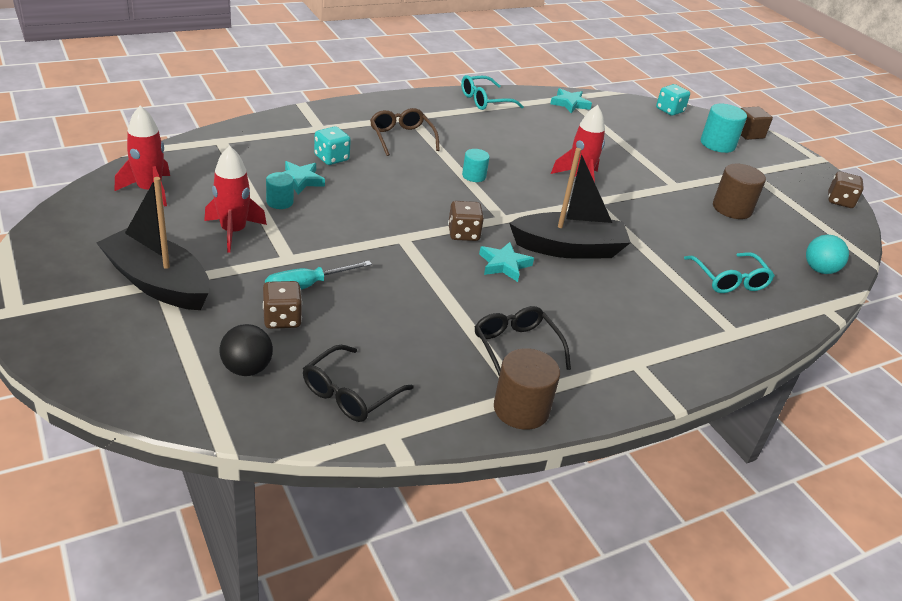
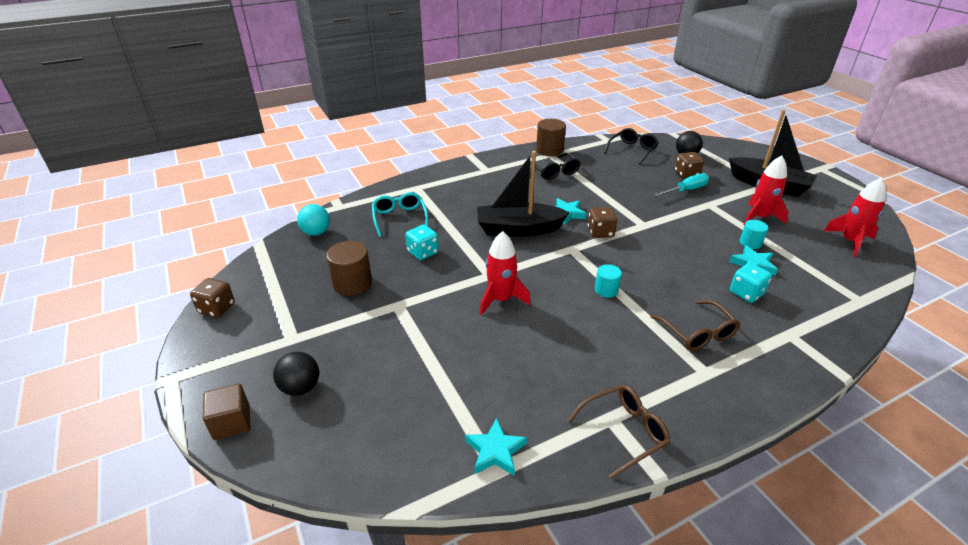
camera: 175 degrees left, 0 degrees up
turquoise glasses [461,75,524,110] -> brown glasses [567,385,671,479]
turquoise dice [656,84,690,116] -> turquoise dice moved to [406,225,439,260]
turquoise cylinder [701,104,747,153] -> black ball [273,352,319,396]

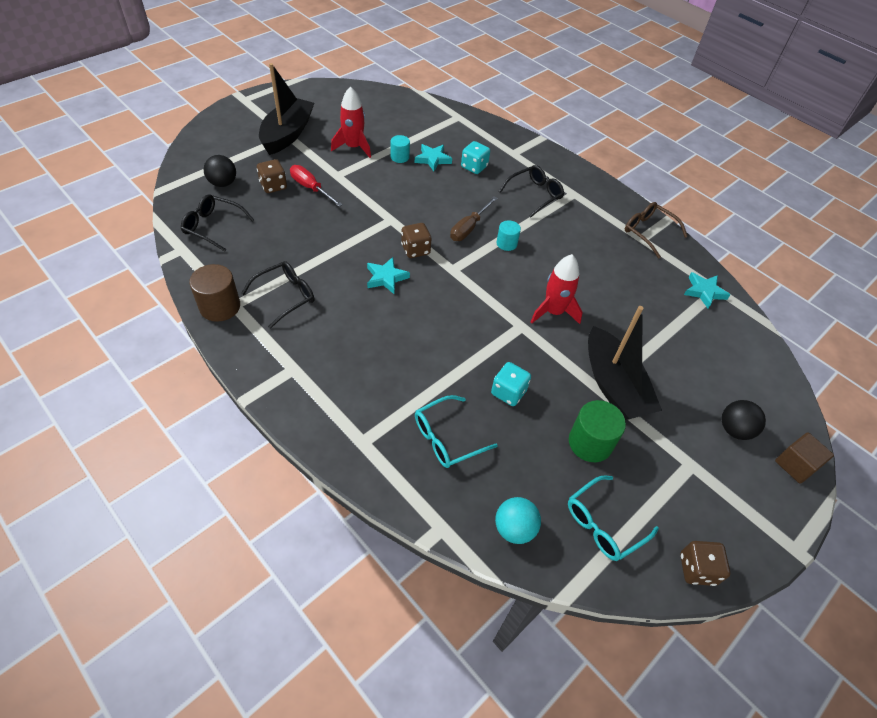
camera: 110 degrees left, 15 degrees up
brown cylinder [326,241,372,296] -> green cylinder [569,400,626,462]
black boat [477,151,570,237] -> black boat moved to [588,306,662,420]
brown glasses [651,300,740,351] -> black glasses [499,165,564,218]
turquoise screwdriver [654,173,709,196] -> red screwdriver [290,165,343,207]
red rocket [824,177,886,257] -> none
none -> brown screwdriver [450,197,498,241]
none -> turquoise glasses [568,476,659,561]

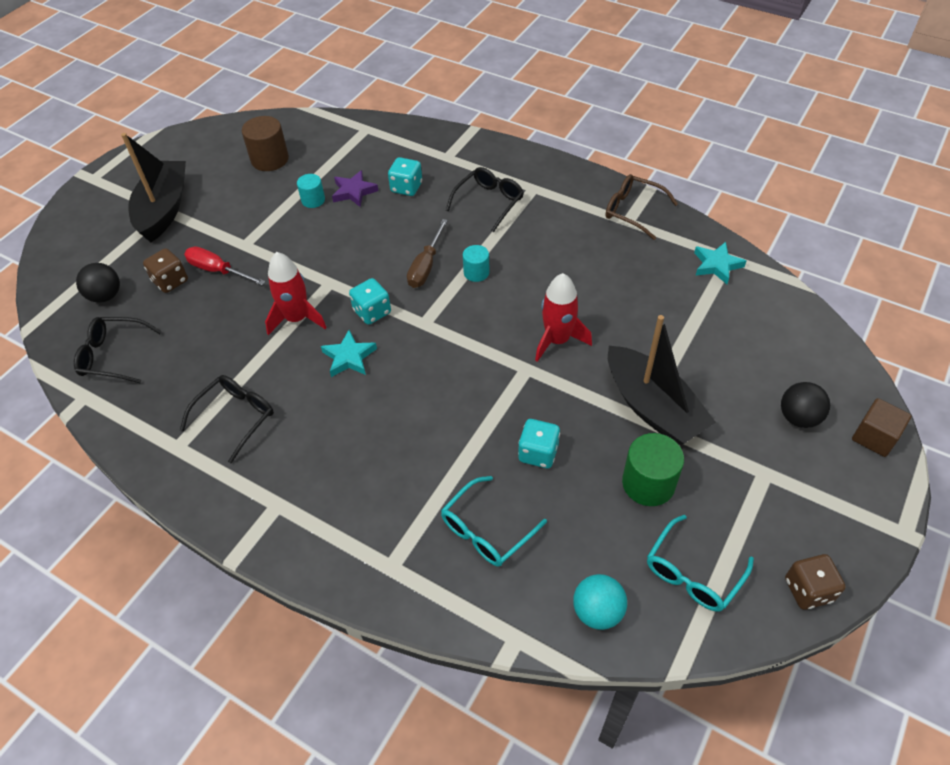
camera: 10 degrees left, 0 degrees up
brown cylinder [189,264,240,322] -> brown cylinder moved to [242,116,289,171]
red rocket [331,86,371,158] -> red rocket moved to [265,252,327,335]
brown dice [401,223,431,258] -> turquoise dice [349,278,391,325]
turquoise star [415,144,452,172] -> purple star [332,170,378,207]

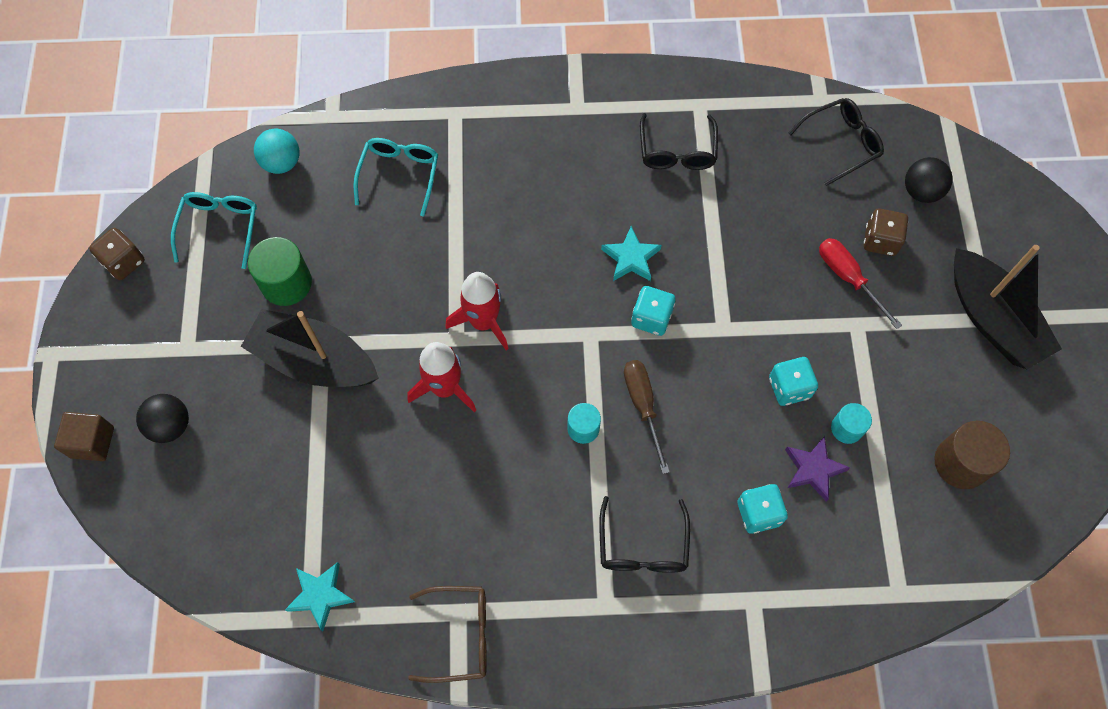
camera: 145 degrees right, 15 degrees up
red screwdriver [184,247,266,285] -> red screwdriver turned 120 degrees counterclockwise [819,238,902,329]
red rocket [265,252,327,335] -> red rocket moved to [445,272,509,350]
turquoise dice [518,419,560,468] -> turquoise dice moved to [769,357,818,406]

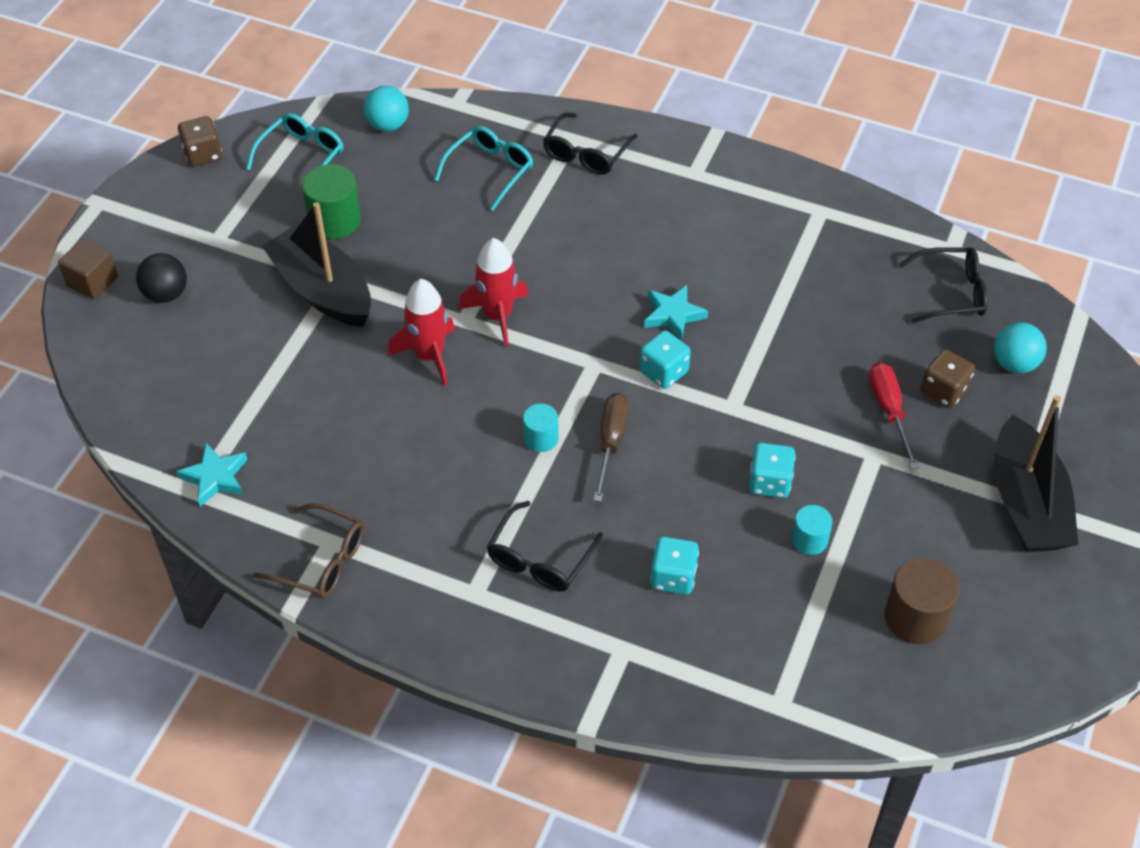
camera: 25 degrees right, 15 degrees down
black glasses [640,113,718,170] -> black glasses moved to [543,112,638,175]
purple star [785,436,850,501] -> none
black ball [905,157,953,203] -> turquoise ball [994,322,1047,373]

